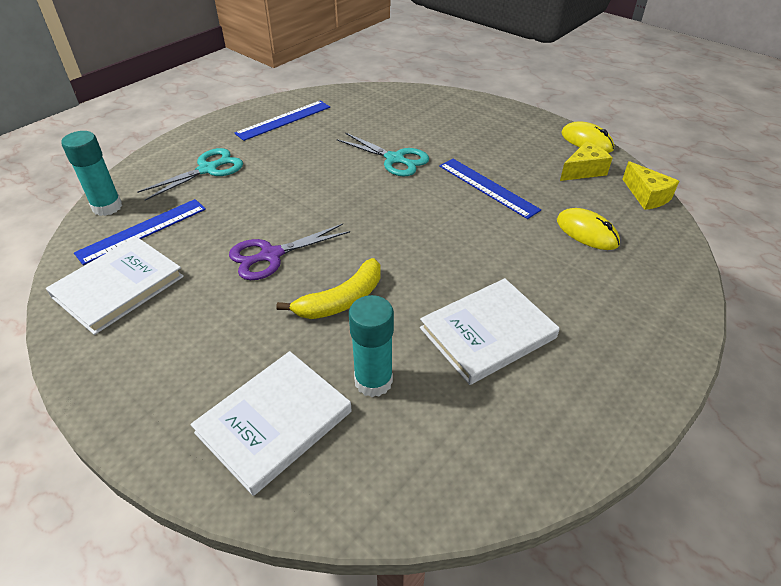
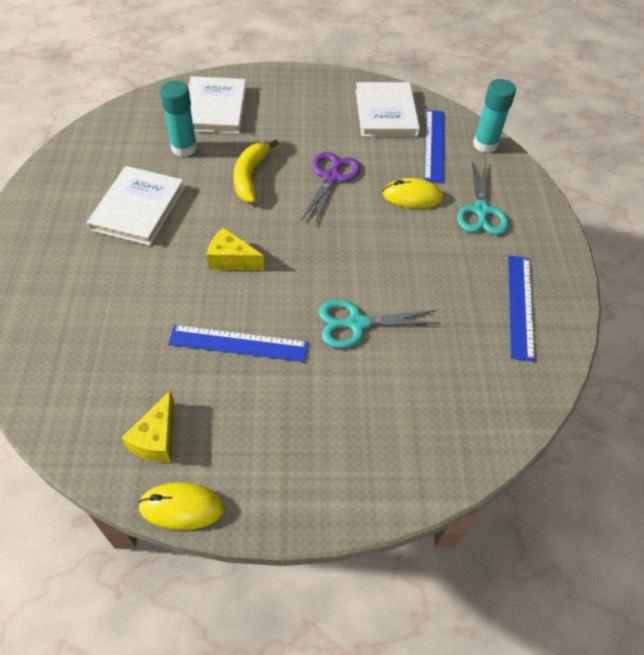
camera: 135 degrees right, 10 degrees up
yellow mouse [557,208,620,250] -> yellow mouse moved to [382,178,443,208]
yellow cheese [622,161,679,210] -> yellow cheese moved to [207,227,264,270]

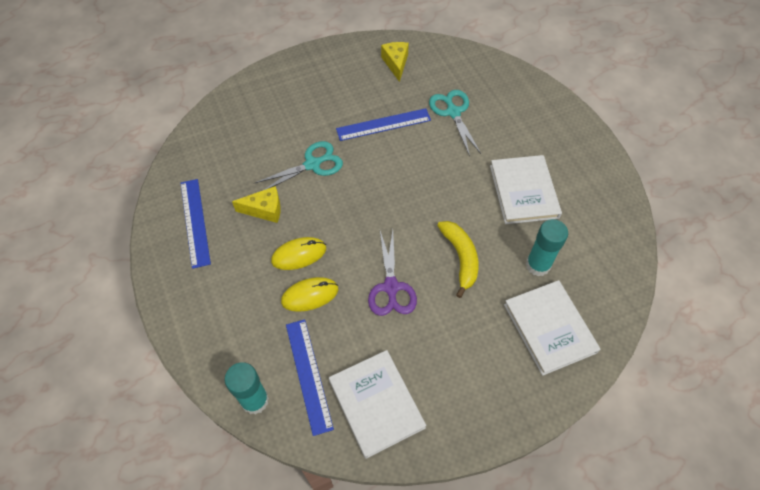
camera: 160 degrees right, 5 degrees up
yellow mouse [138,483,224,530] -> yellow mouse moved to [271,237,326,270]
yellow cheese [207,227,264,270] -> yellow cheese moved to [232,186,281,223]
turquoise scissors [457,162,509,235] -> turquoise scissors moved to [429,90,481,156]

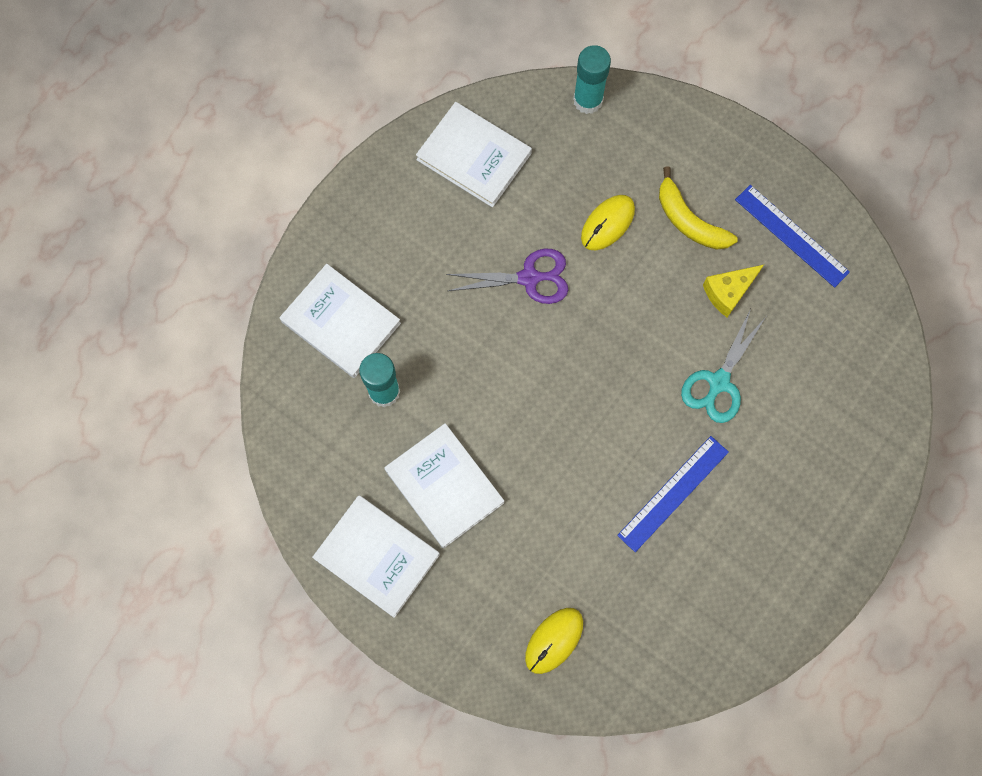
camera: 150 degrees right, 15 degrees up
yellow mouse [271,237,326,270] -> yellow mouse moved to [525,608,583,674]
blue ruler [286,319,334,436] -> none
purple scissors [368,230,417,316] -> purple scissors turned 120 degrees clockwise [446,249,568,304]
yellow cheese [381,42,409,82] -> none
turquoise scissors [429,90,481,156] -> none
yellow banana [437,221,479,298] -> yellow banana moved to [659,167,738,250]
none -> white book [312,495,440,618]

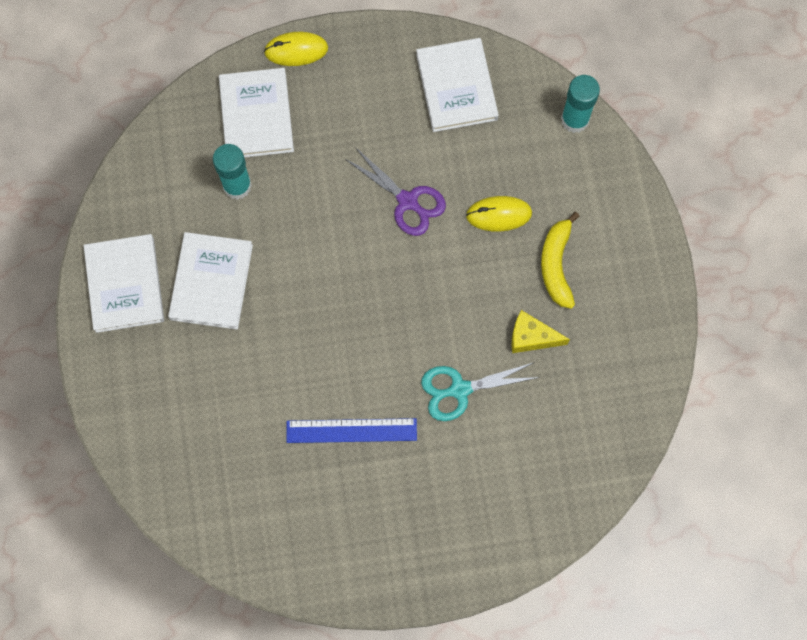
camera: 45 degrees right, 0 degrees up
yellow mouse [525,608,583,674] -> yellow mouse moved to [264,32,328,66]
blue ruler [735,185,850,288] -> none

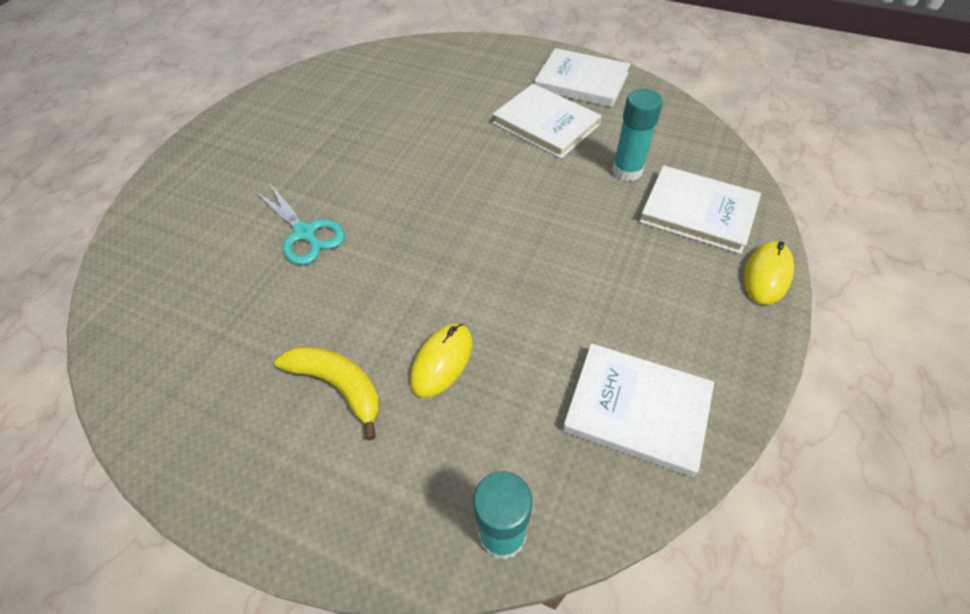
camera: 125 degrees right, 20 degrees down
blue ruler [287,418,417,443] -> none
purple scissors [345,147,446,236] -> none
turquoise scissors [421,362,540,421] -> turquoise scissors turned 120 degrees clockwise [255,184,345,265]
yellow cheese [512,310,570,353] -> none

